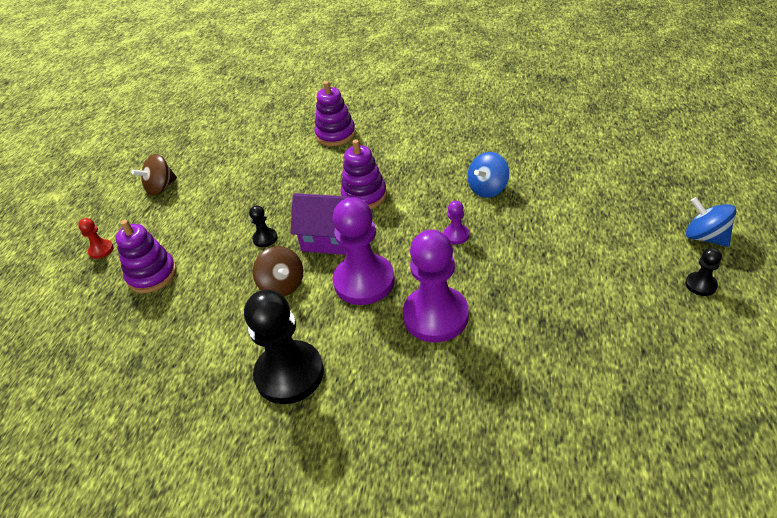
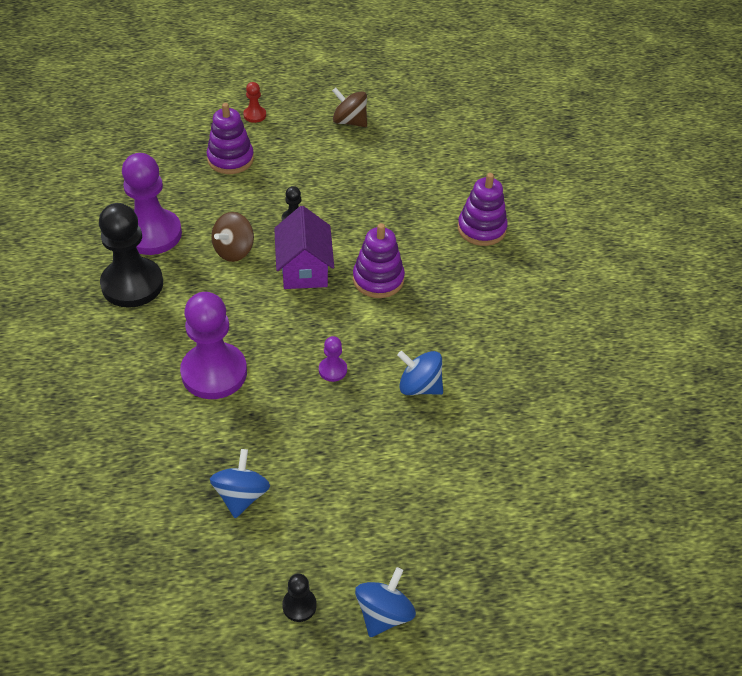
camera: 65 degrees right, 5 degrees up
purple pawn [333,197,395,305] -> purple pawn moved to [122,153,182,255]
none -> blue spinning top [210,449,270,518]

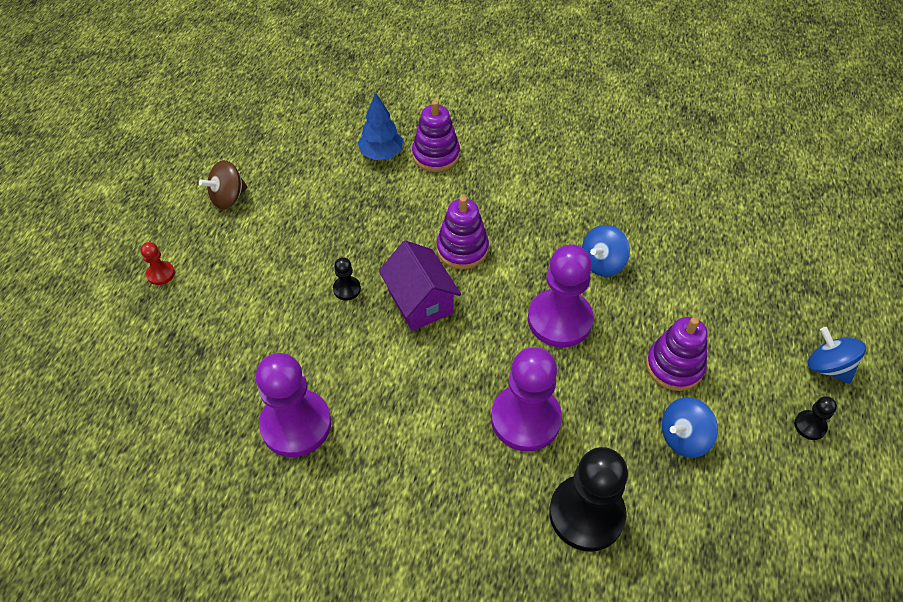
camera: 65 degrees left, 5 degrees up
black pawn [99,203,163,308] -> black pawn moved to [549,447,628,552]
purple stacking toy [206,103,254,174] -> purple stacking toy moved to [646,317,708,391]
blue spinning top [210,449,270,518] -> blue spinning top turned 60 degrees counterclockwise [662,397,718,458]
brown spinning top [211,212,254,262] -> none
purple house [274,206,334,289] -> purple house turned 45 degrees clockwise [379,240,461,331]
purple pawn [319,336,347,382] -> purple pawn [528,244,594,348], size x2.28
none -> blue tree [358,93,403,160]

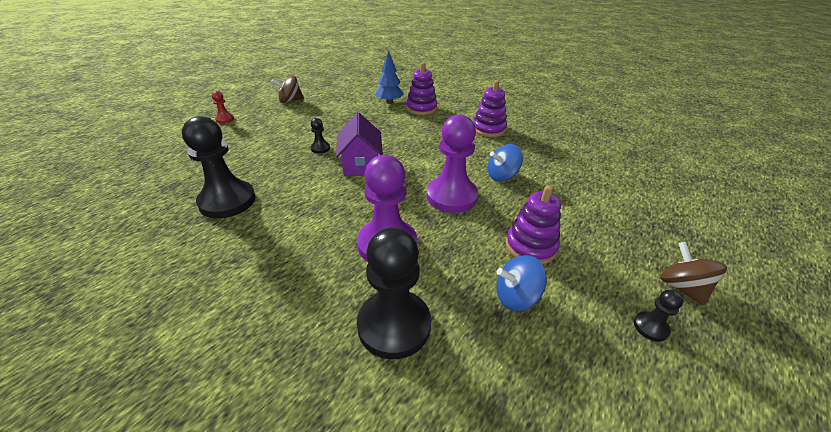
camera: 20 degrees right, 15 degrees down
purple pawn [256,353,331,457] -> black pawn [182,116,255,218]
purple stacking toy [436,196,489,269] -> purple stacking toy moved to [473,80,507,137]
blue spinning top [808,327,866,384] -> brown spinning top [660,242,727,306]

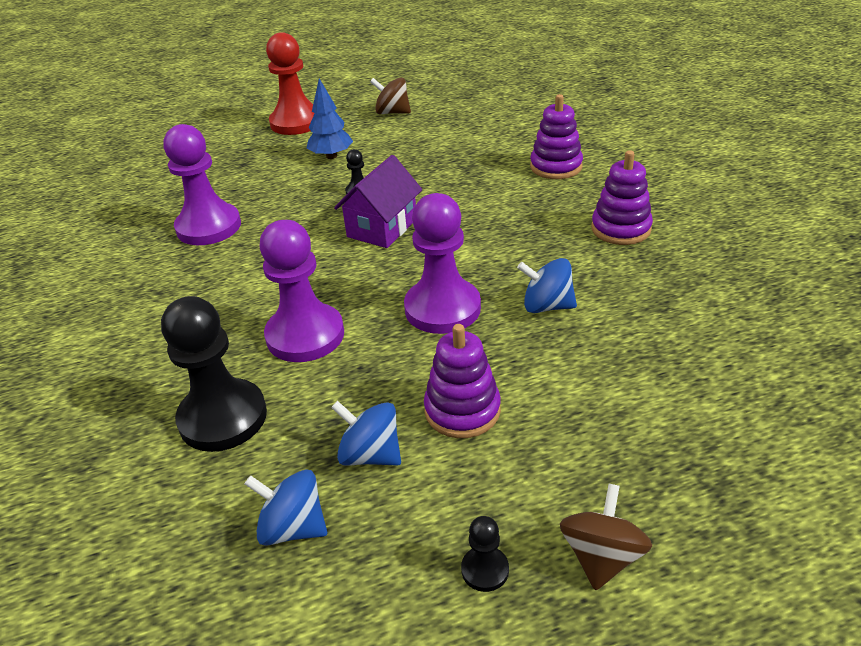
camera: 40 degrees right, 0 degrees up
black pawn [182,116,255,218] -> purple pawn [163,124,241,245]
red pawn [212,91,234,124] -> red pawn [266,32,315,135], size x2.28
blue tree [375,50,404,104] -> blue tree moved to [307,78,353,159]
none -> blue spinning top [244,469,327,546]

